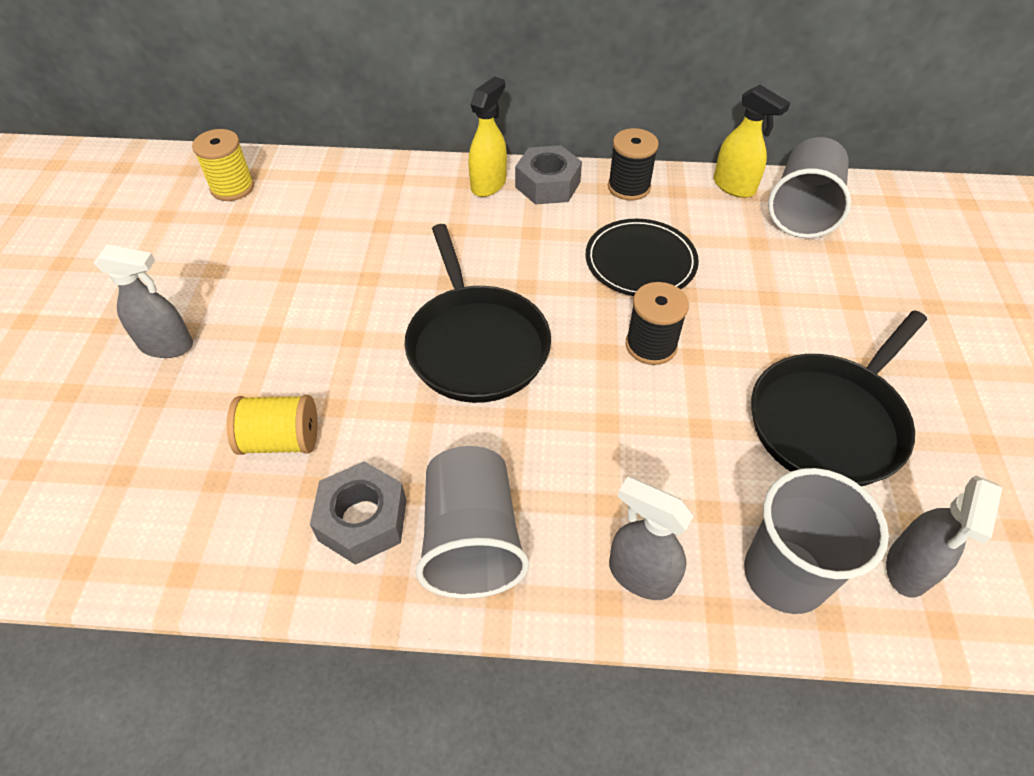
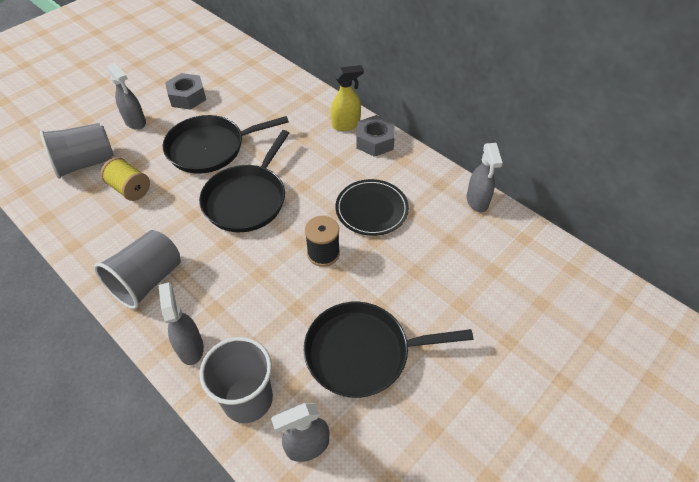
camera: 40 degrees right, 0 degrees up
yellow spool [192,129,254,201] -> none
grey nut [310,461,406,565] -> grey nut moved to [165,73,206,110]
black spool [608,128,659,200] -> none
yellow spray bottle [714,85,790,198] -> grey spray bottle [467,143,502,212]
grey cup [768,137,851,238] -> grey cup moved to [40,123,114,179]
none -> black pan [163,115,289,174]

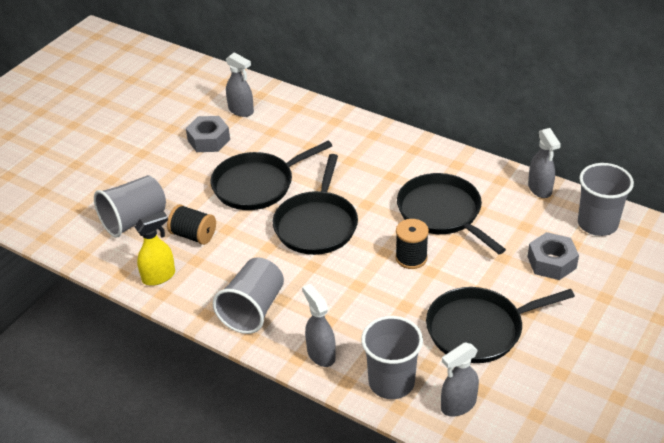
camera: 10 degrees left, 10 degrees down
yellow spool [100,157,150,201] -> black spool [167,204,216,245]
grey spray bottle [107,62,146,130] -> grey spray bottle moved to [226,52,254,117]
yellow spray bottle [331,65,364,131] -> yellow spray bottle moved to [135,211,175,286]
black plate [336,179,409,236] -> black pan [397,173,506,254]
grey nut [356,115,395,157] -> grey nut moved to [527,232,579,280]
none -> grey cup [578,163,634,236]

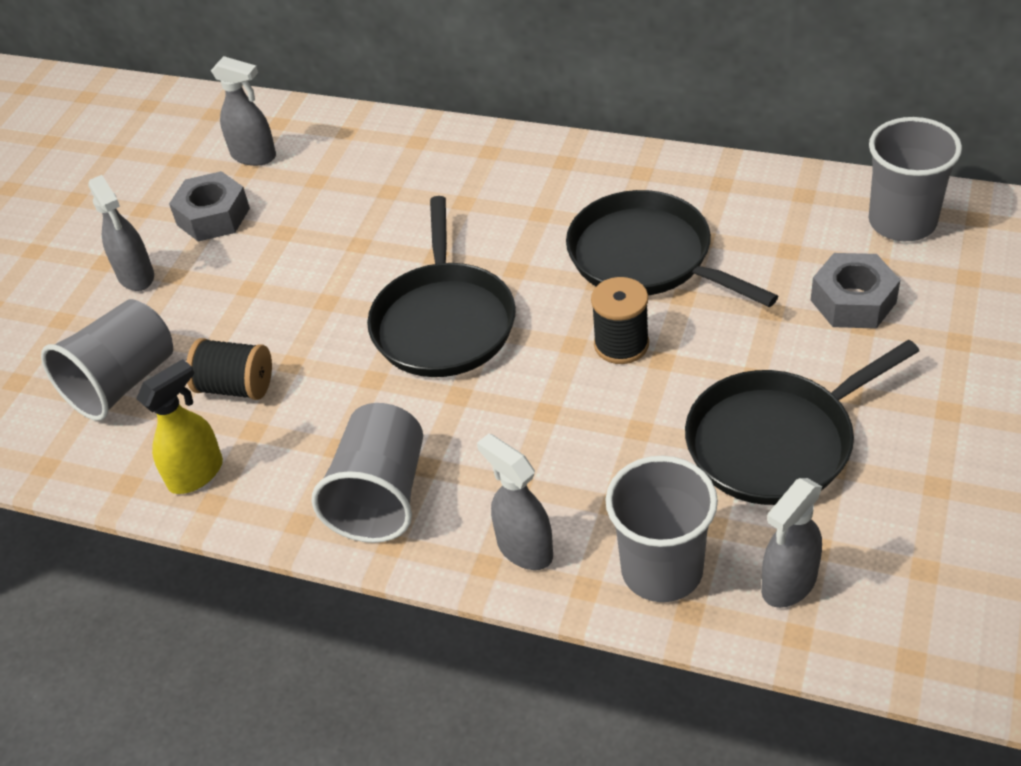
camera: 10 degrees left, 5 degrees up
black pan [211,141,332,210] -> none
grey spray bottle [528,128,561,198] -> grey spray bottle moved to [88,175,154,291]

